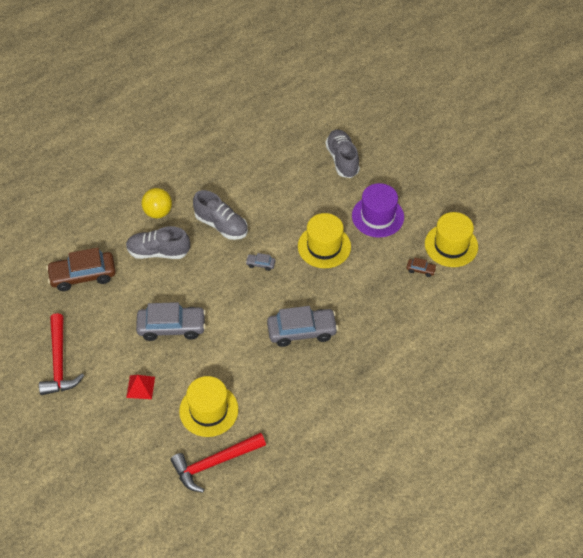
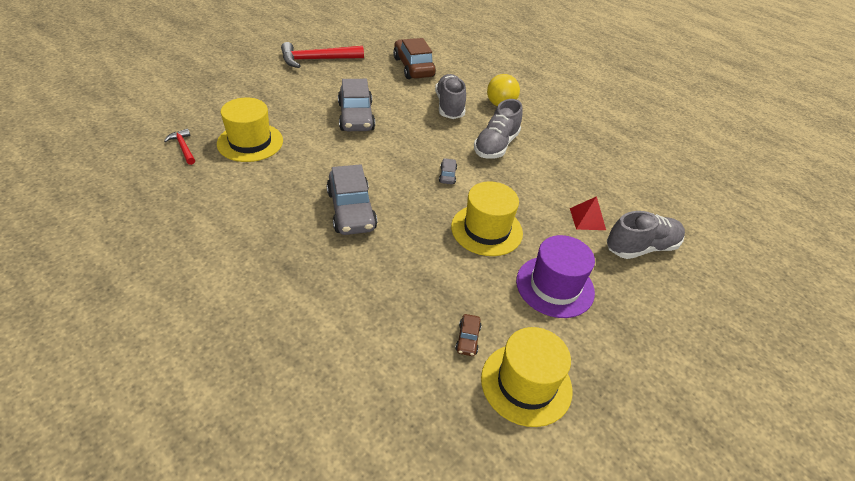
camera: 80 degrees right, 10 degrees down
red pyramid [126,375,155,399] -> red pyramid moved to [570,196,606,230]
red hammer [170,433,266,493] -> red hammer [164,129,195,165], size x0.52

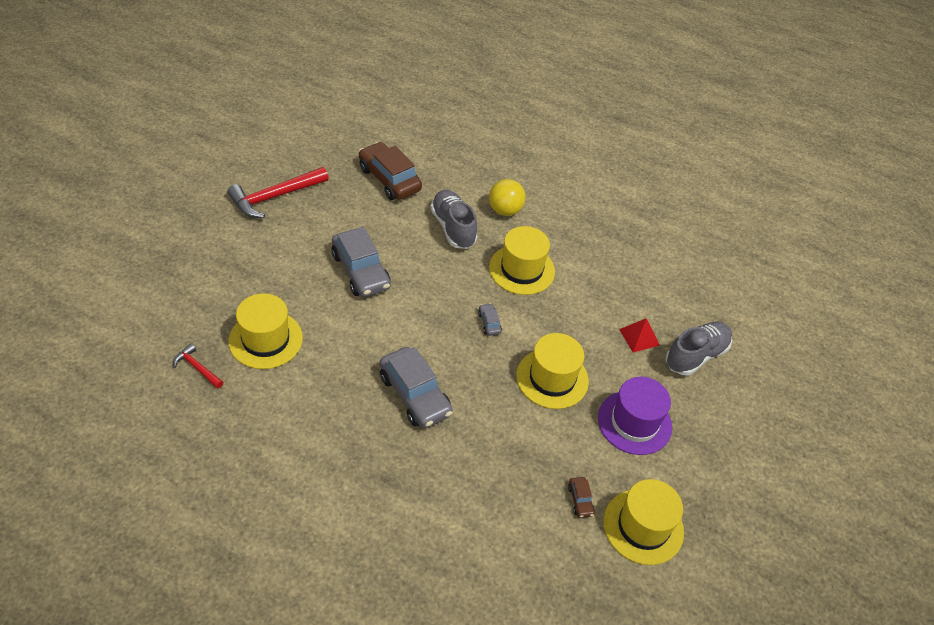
camera: 20 degrees left, 5 degrees up
grey shoe [474,99,523,159] -> yellow hat [489,226,555,295]

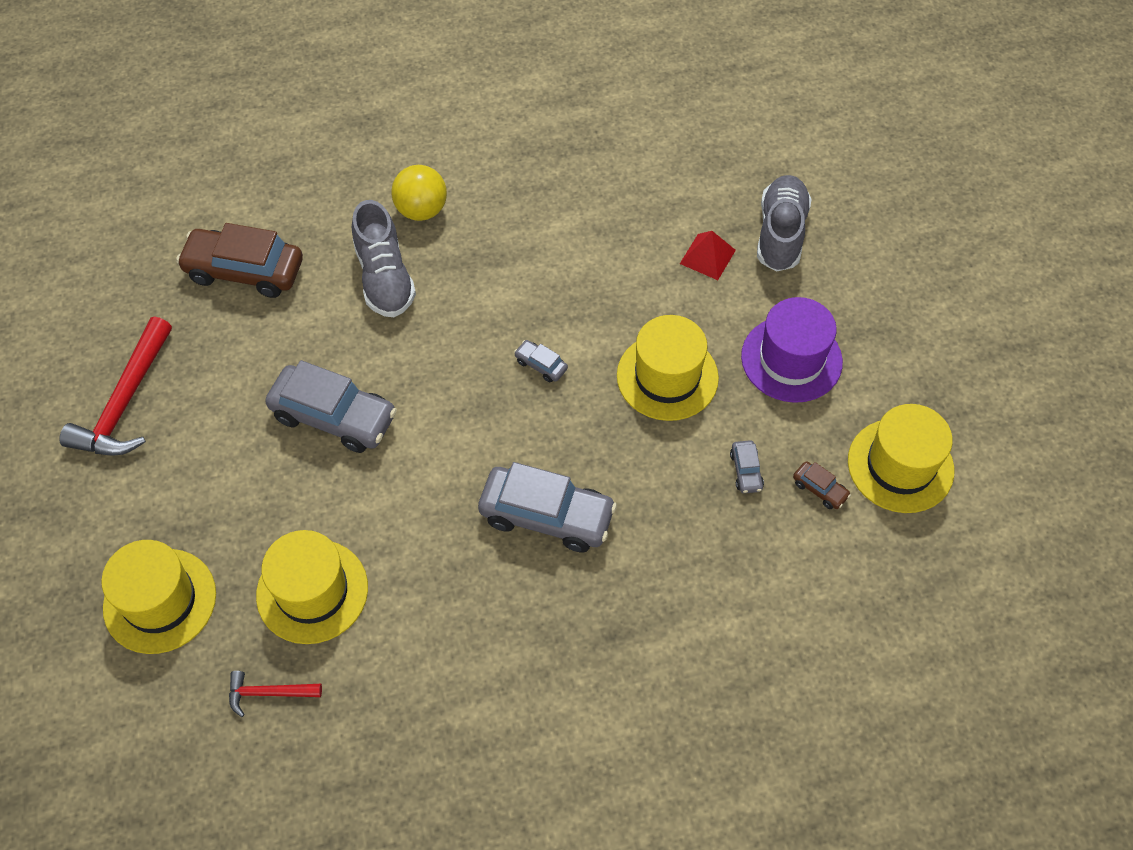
camera: 35 degrees left, 10 degrees up
grey shoe [430,190,477,249] -> grey shoe turned 135 degrees counterclockwise [352,200,416,317]
yellow hat [489,226,555,295] -> yellow hat moved to [101,540,216,654]
none -> grey car [730,440,764,493]

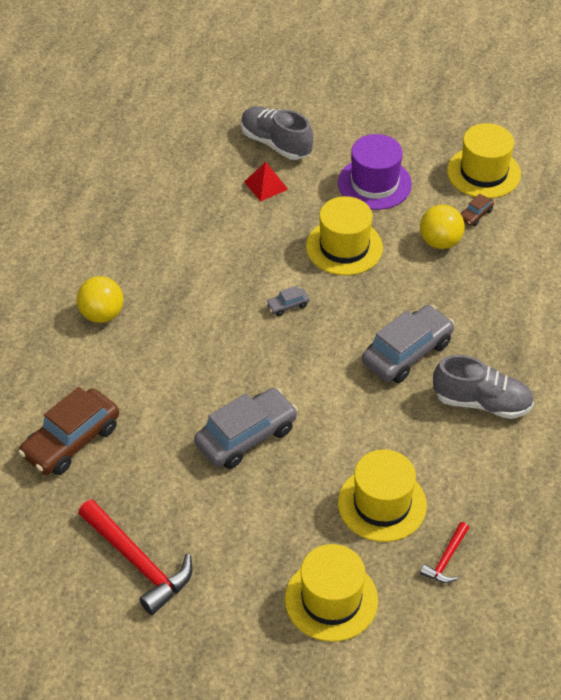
camera: 60 degrees left, 10 degrees down
grey shoe [352,200,416,317] -> grey shoe moved to [433,355,534,419]
grey car [730,440,764,493] -> yellow ball [420,204,465,249]
brown car [793,461,851,509] -> brown car turned 150 degrees clockwise [461,194,494,226]

